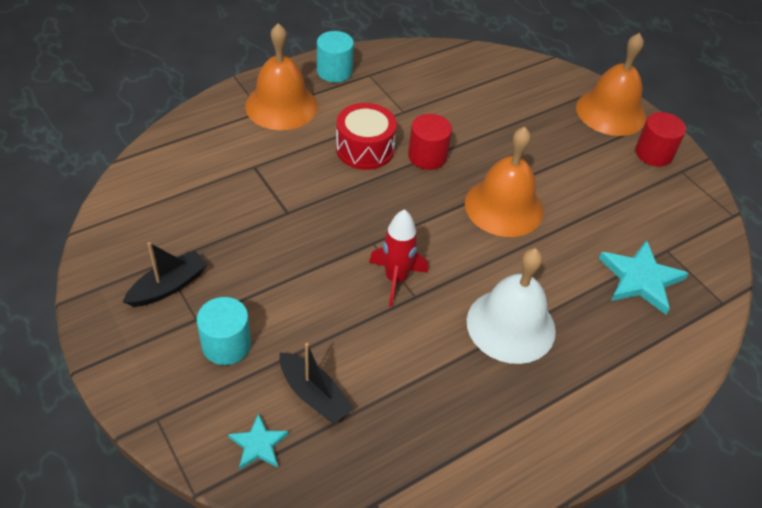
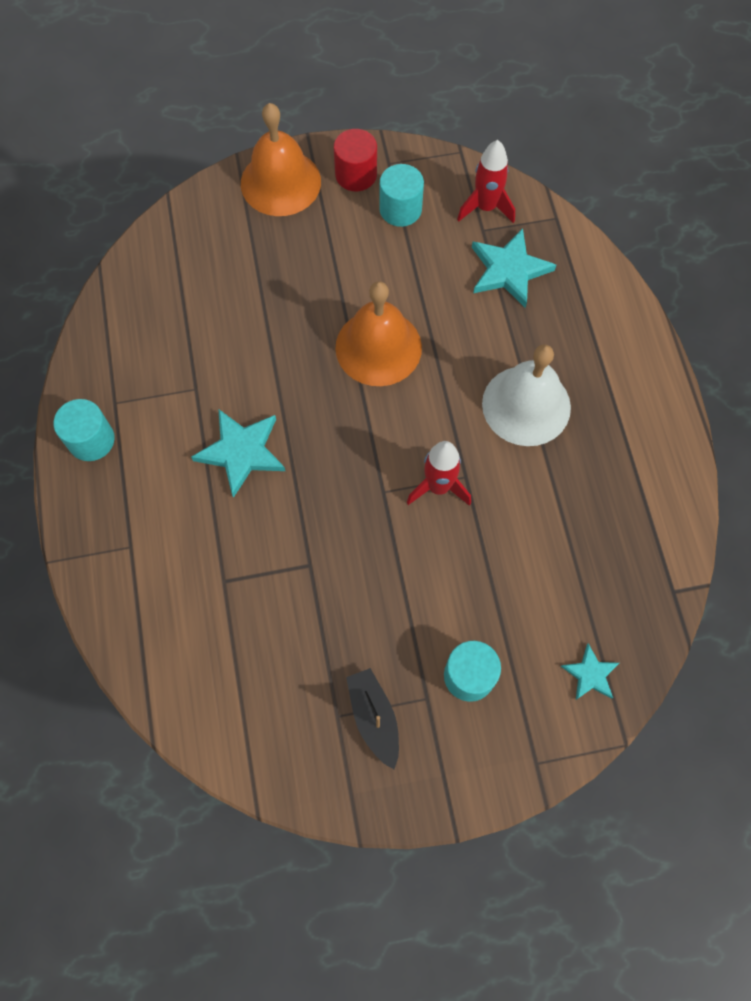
camera: 65 degrees left, 20 degrees up
orange bell [245,23,318,130] -> none
black boat [279,343,354,424] -> none
red drum [336,103,397,170] -> turquoise star [191,409,285,498]
red cylinder [408,114,452,170] -> none
none -> turquoise cylinder [379,164,424,227]
none -> red rocket [457,140,515,223]

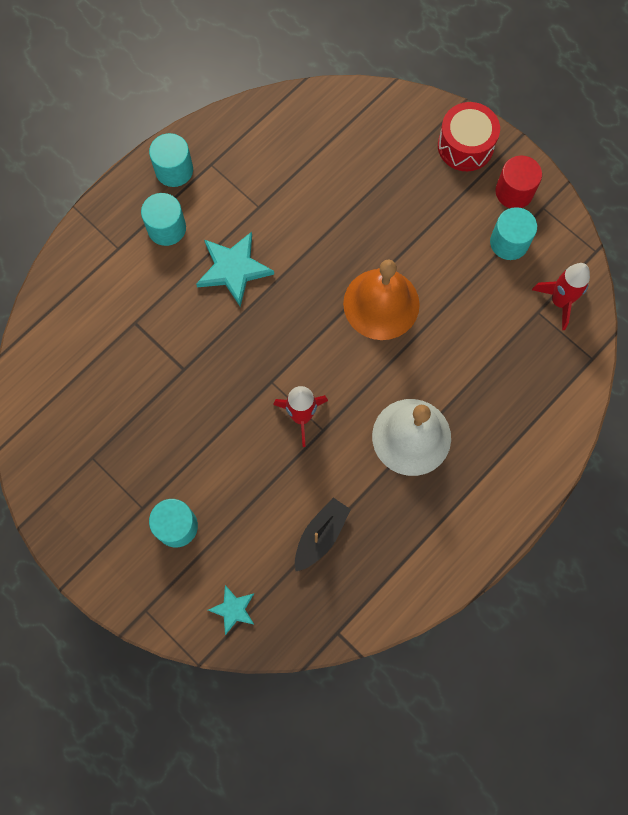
camera: 55 degrees right, 5 degrees up
orange bell [241,103,321,216] -> red drum [438,102,500,171]
black boat [346,668,399,769] -> black boat moved to [295,498,351,572]
turquoise star [472,228,556,308] -> none
none -> turquoise cylinder [141,193,186,246]

